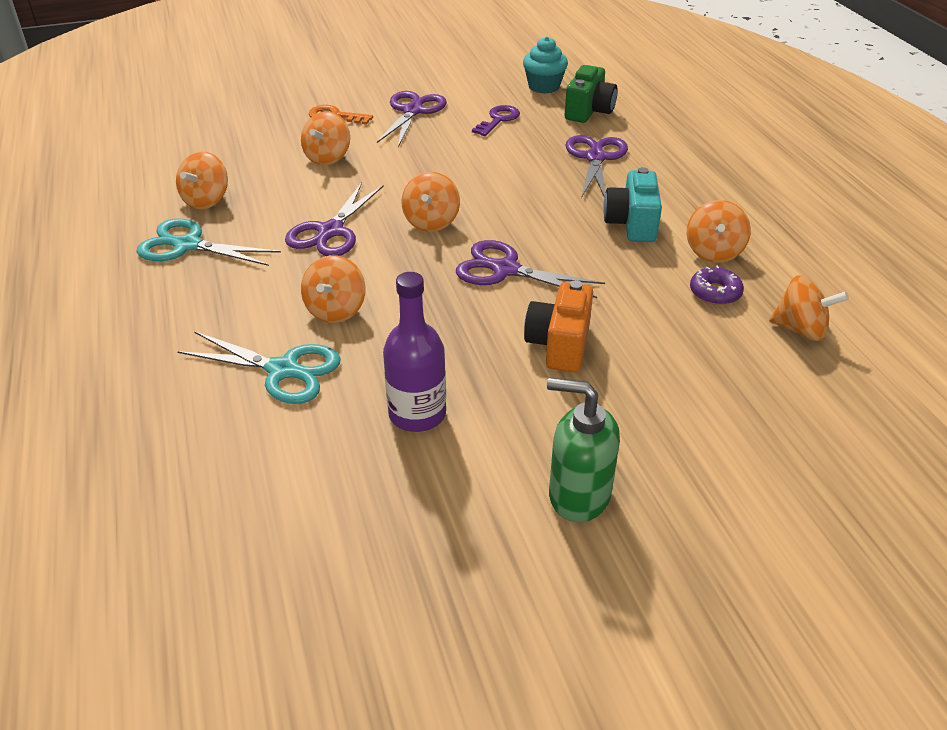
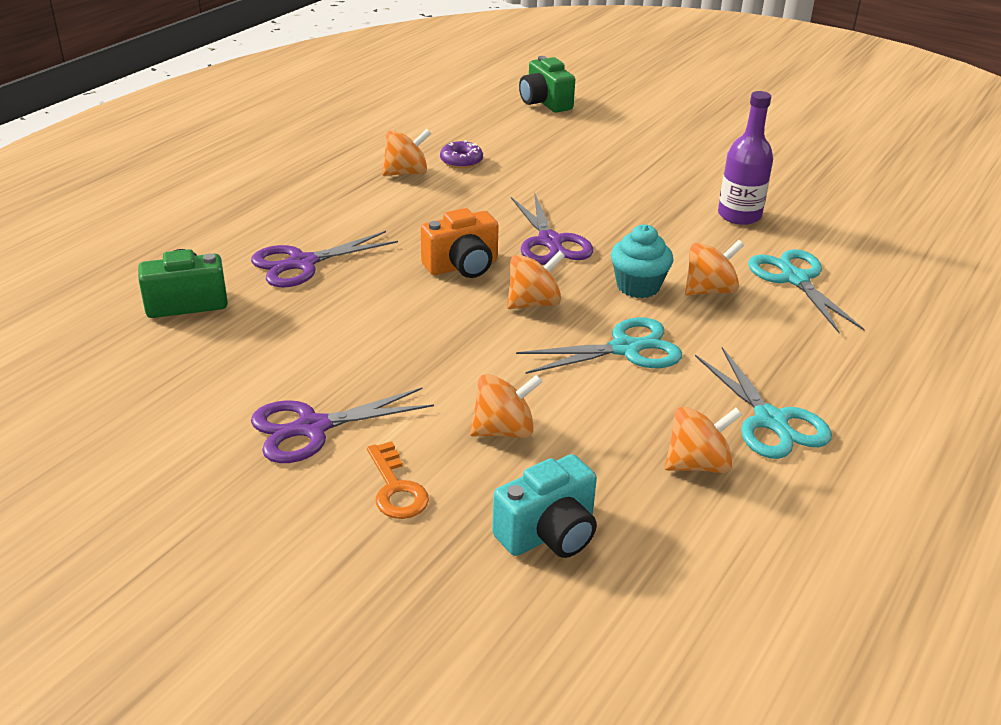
camera: 130 degrees left, 5 degrees down
purple scissors [285,182,384,256] -> turquoise scissors [516,317,682,374]
purple key [472,105,520,136] -> none
turquoise cupcake [523,36,568,94] -> turquoise cupcake moved to [611,224,674,298]
orange camera [524,280,593,372] -> orange camera moved to [421,208,499,278]
green soap dispenser [547,378,620,522] -> none
turquoise camera [603,167,662,242] -> turquoise camera moved to [492,454,597,558]
orange spinning top [769,275,849,341] -> none
none -> green camera [519,56,575,113]

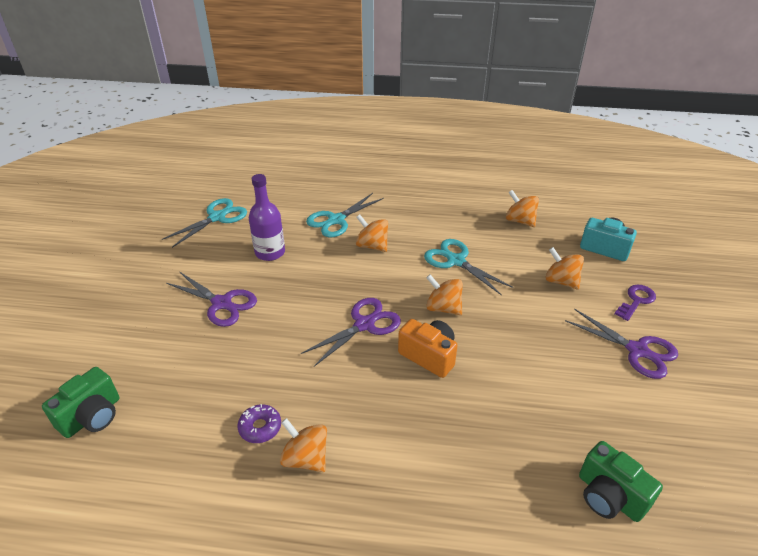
camera: 115 degrees left, 5 degrees up
purple scissors [251,231,398,288] -> purple scissors moved to [166,272,257,327]
orange key [367,441,429,519] -> purple key [615,285,656,321]
turquoise cupcake [611,224,674,298] -> none
turquoise scissors [695,347,832,459] -> turquoise scissors moved to [162,198,247,248]

